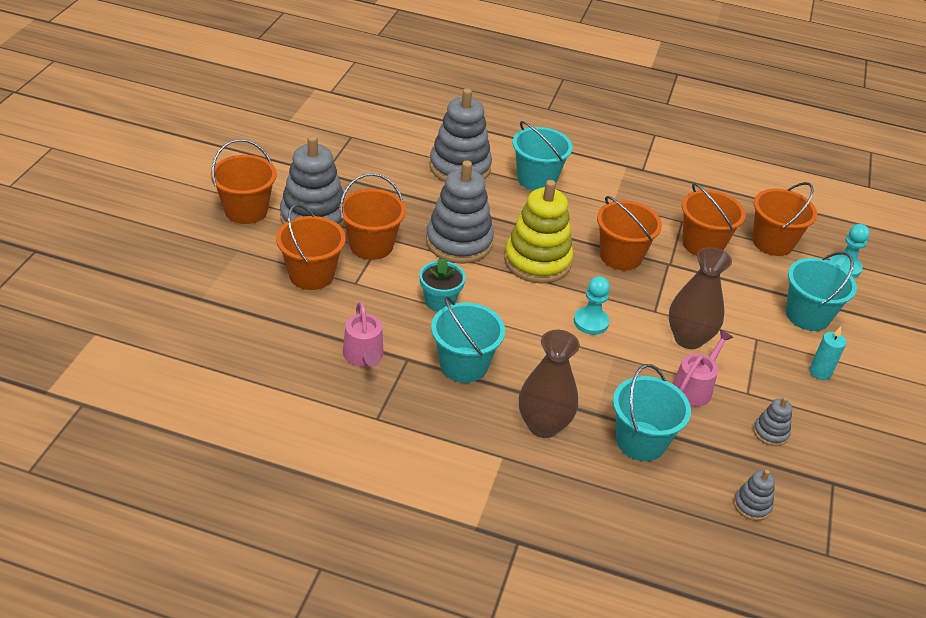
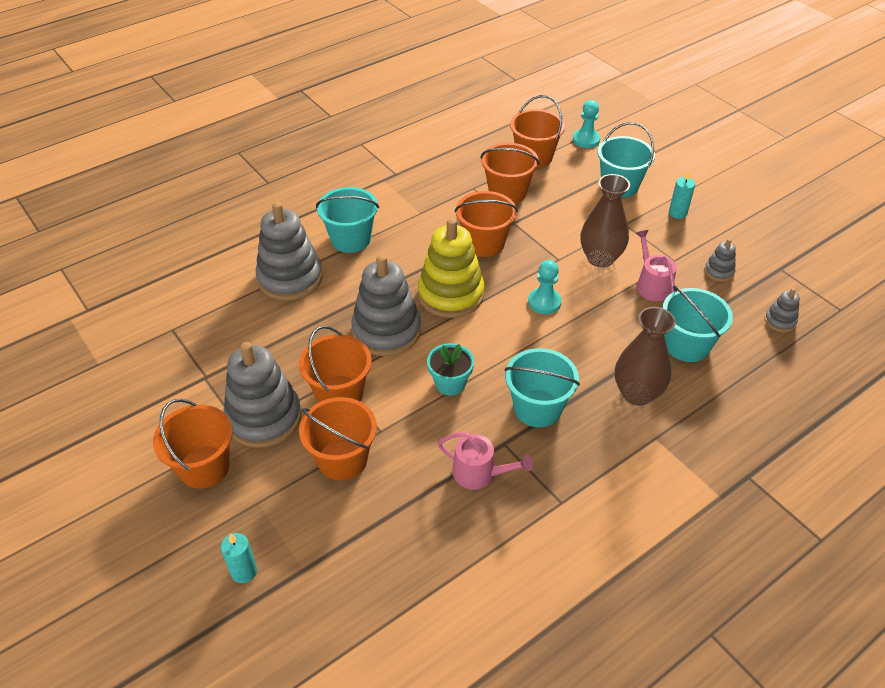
camera: 50 degrees left, 5 degrees up
none -> turquoise candle [221,533,257,583]

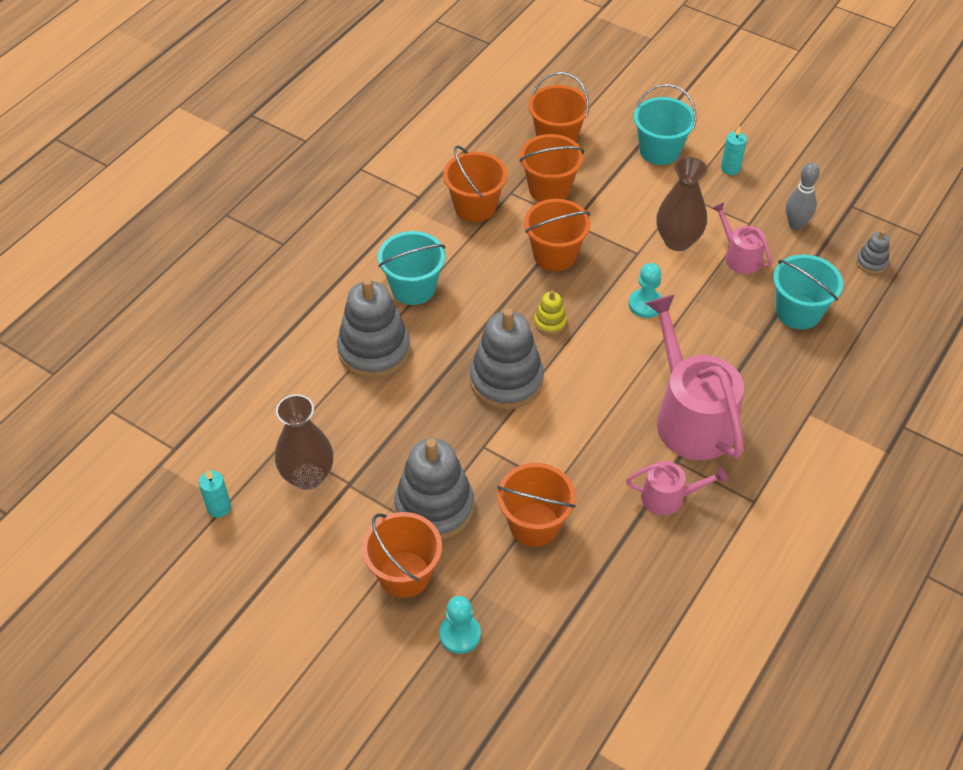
camera: 20 degrees left, 5 degrees up
turquoise candle [221,533,257,583] -> turquoise candle moved to [199,469,231,518]
orange bucket [299,326,372,403] -> orange bucket moved to [443,146,507,222]
yellow stacking toy [418,218,484,318] -> yellow stacking toy [534,290,567,335], size x0.45
turquoise flower pot [427,343,474,396] -> none
turquoise bucket [504,348,580,427] -> pink watering can [646,295,744,460]
turquoise pawn [573,100,600,148] -> turquoise pawn moved to [439,596,481,654]
brown vase [615,307,676,406] -> brown vase moved to [275,394,333,490]
grey stacking toy [704,239,736,282] -> grey bowling pin [786,162,820,230]

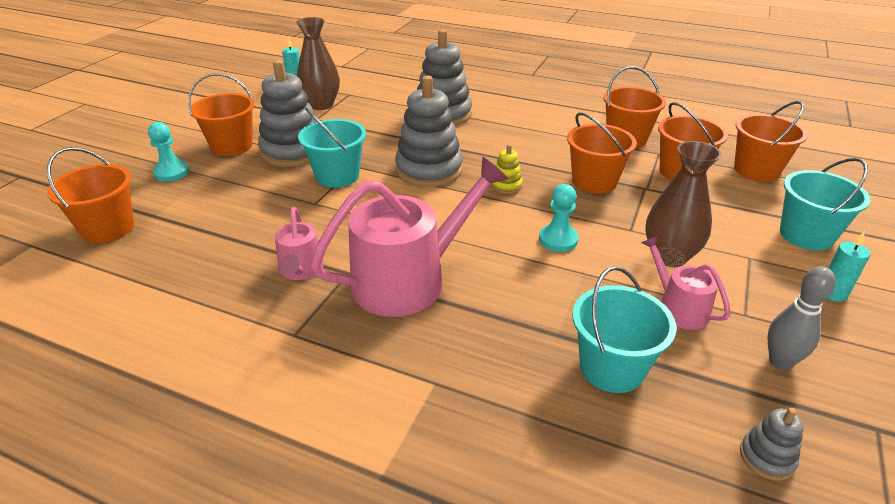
camera: 80 degrees right, 15 degrees down
turquoise bucket [378,231,446,305] -> turquoise bucket moved to [298,108,366,188]
orange bucket [497,463,576,546] -> orange bucket moved to [47,147,134,243]
pink watering can [712,202,772,274] -> pink watering can turned 75 degrees counterclockwise [641,235,731,330]

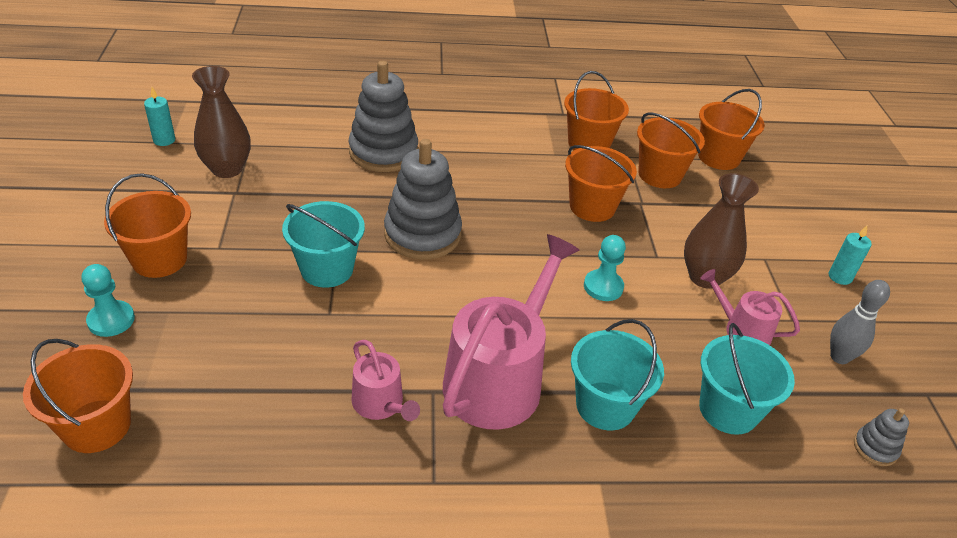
camera: 30 degrees left, 5 degrees up
grey stacking toy [258,60,317,167] -> none
yellow stacking toy [491,144,523,194] -> none
turquoise bucket [780,158,871,251] -> turquoise bucket moved to [571,319,664,430]

